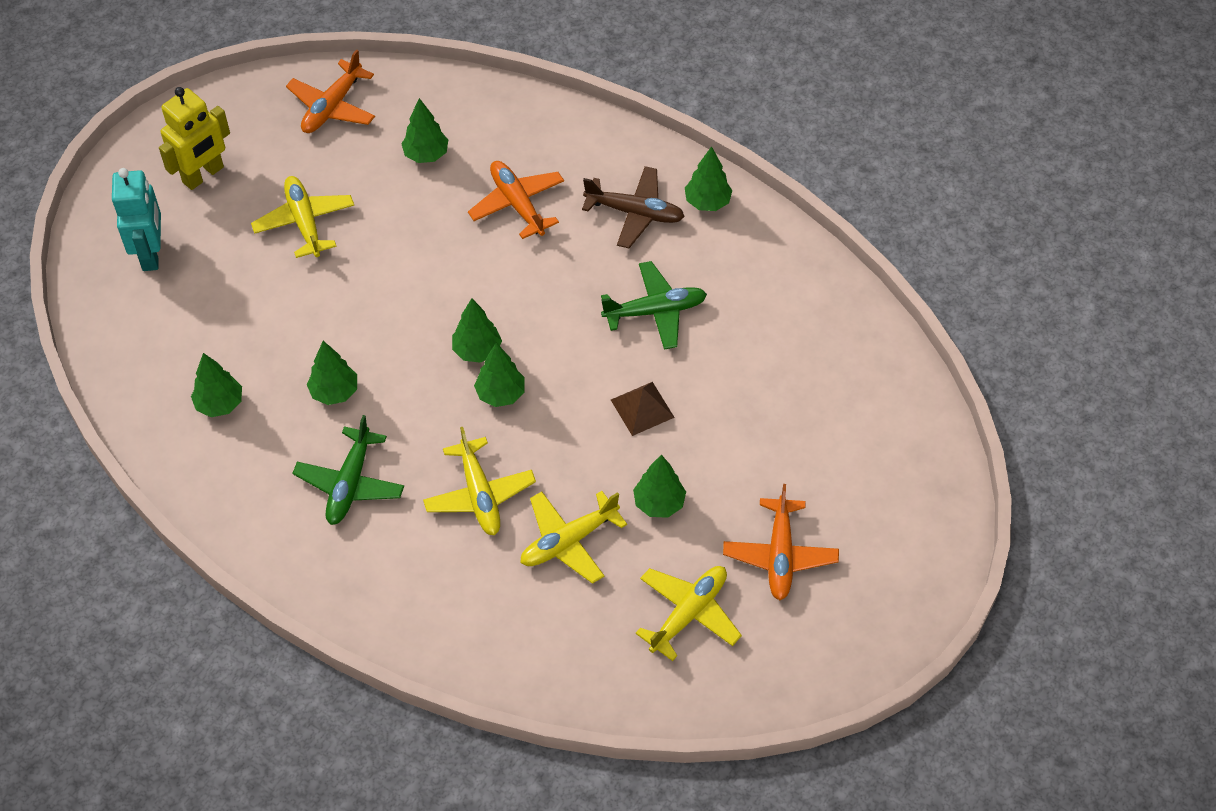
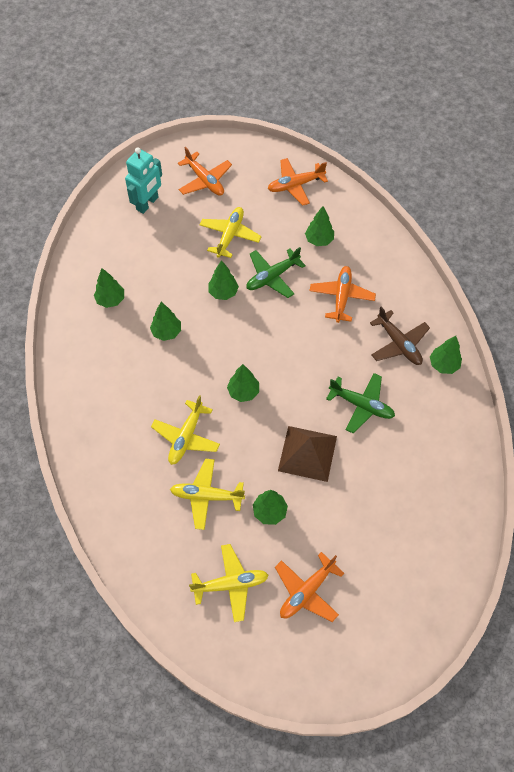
camera: 40 degrees right, 5 degrees up
yellow robot [159,87,230,190] -> orange plane [178,147,232,196]
green plane [292,415,404,525] -> green plane moved to [246,247,306,298]
green tree [452,298,502,363] -> green tree moved to [208,260,239,300]
brown pyramid [611,382,675,436] -> brown pyramid [278,426,337,482], size x1.61

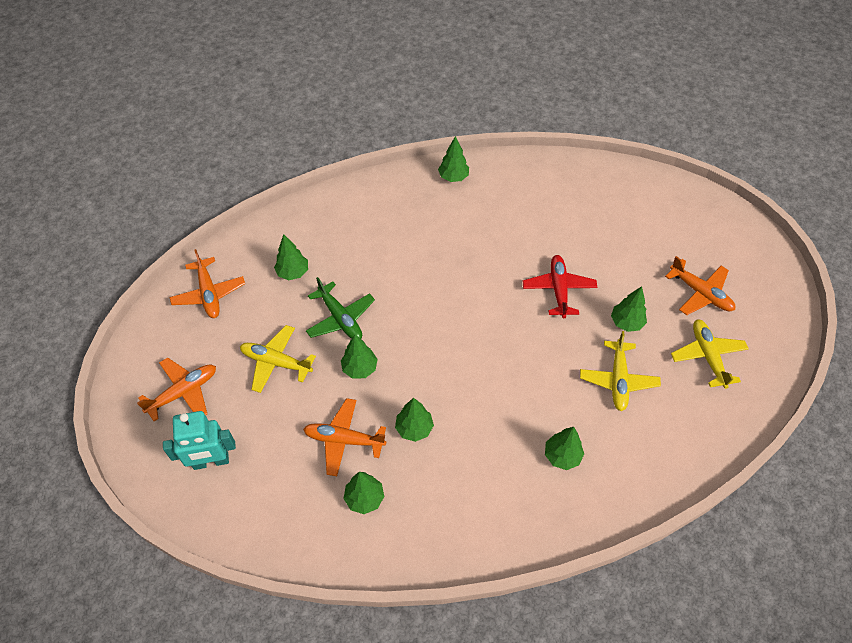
camera: 90 degrees left, 5 degrees down
turquoise robot [125,147,162,214] -> turquoise robot turned 135 degrees clockwise [163,411,236,470]
yellow plane [151,395,220,465] -> none
green tree [227,364,259,402] -> green tree moved to [545,427,584,470]
brown pyramid [278,426,337,482] -> red plane [523,255,598,318]
orange plane [310,266,376,323] -> orange plane moved to [303,398,386,476]
green plane [326,373,395,434] -> none
brown plane [370,306,430,365] -> none

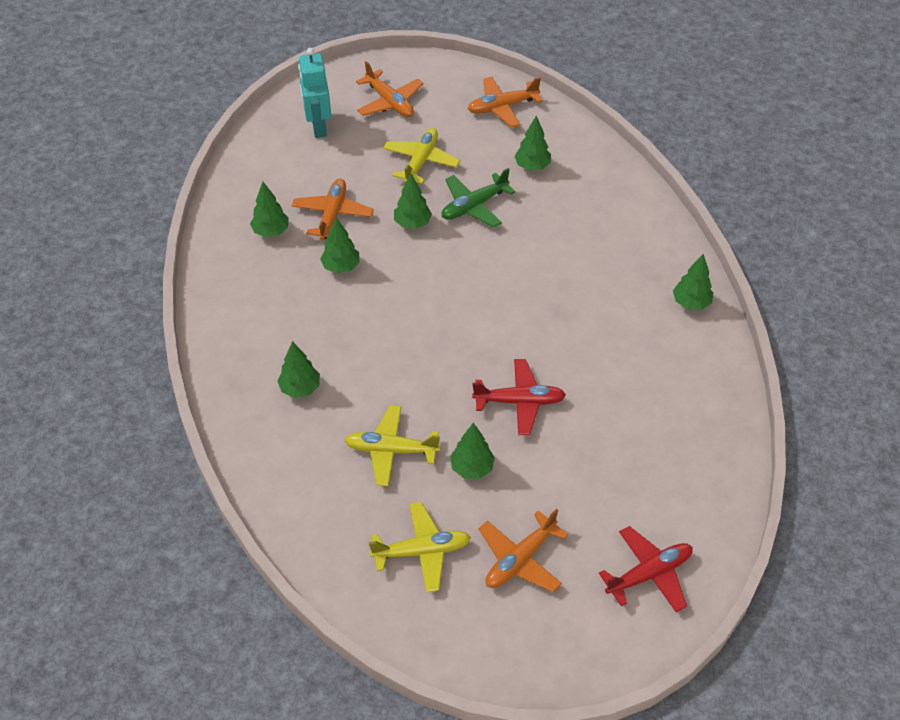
camera: 90 degrees right, 5 degrees down
none -> red plane [599,526,693,613]

